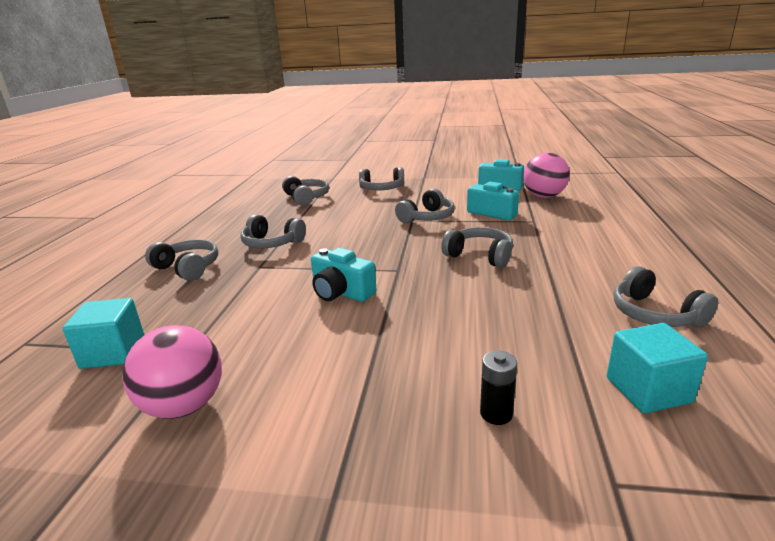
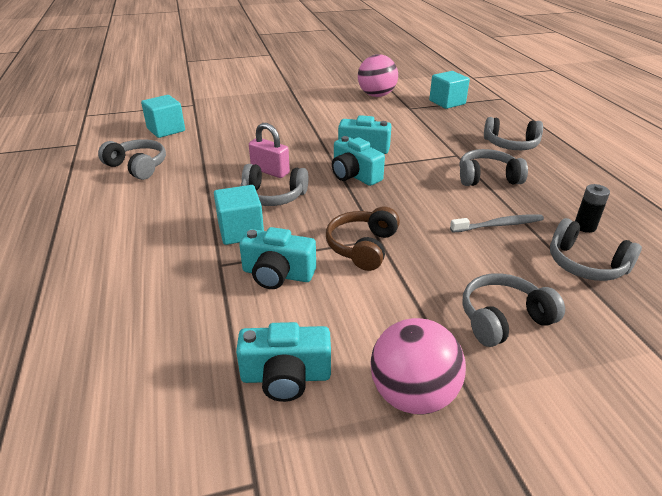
camera: 155 degrees right, 10 degrees up
grey headphones [395,189,455,223] -> brown headphones [326,206,400,271]
black battery [480,351,517,425] -> black battery moved to [575,184,610,233]
pink ball [523,153,570,198] -> pink ball moved to [370,318,466,415]
none -> turquoise cube [214,185,264,245]
none -> pink padlock [249,123,290,178]
none -> turquoise camera [332,136,385,186]
none -> grey toothbrush [450,214,544,233]

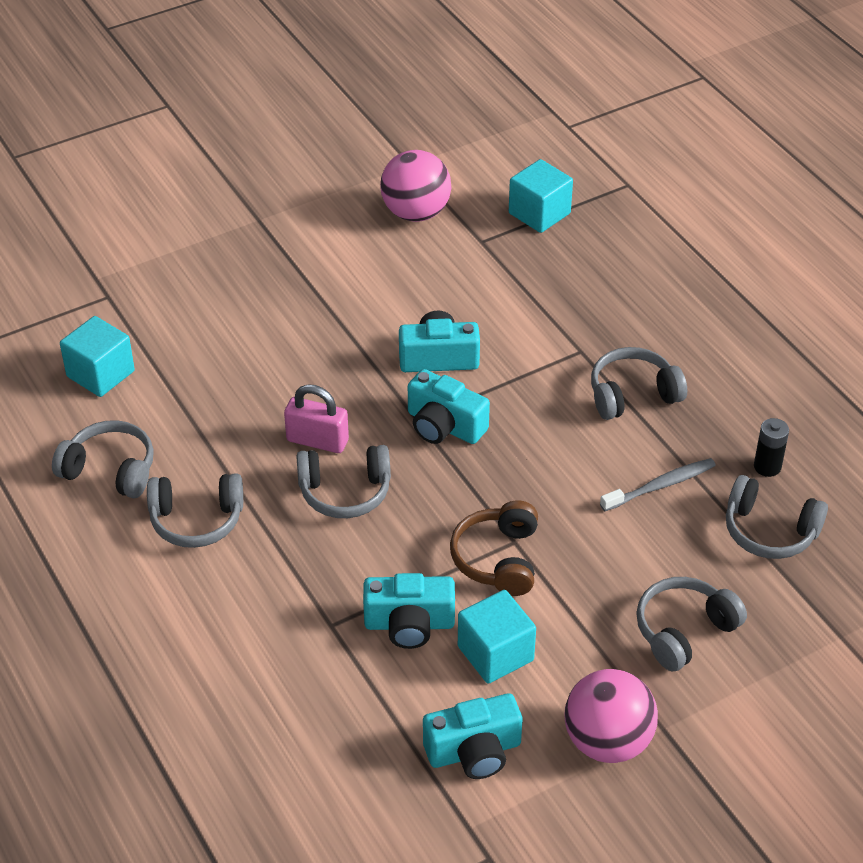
camera: 15 degrees left, 10 degrees up
turquoise cube [214,185,264,245] -> turquoise cube moved to [458,590,536,684]
grey headphones [484,117,543,150] -> grey headphones moved to [147,473,243,548]

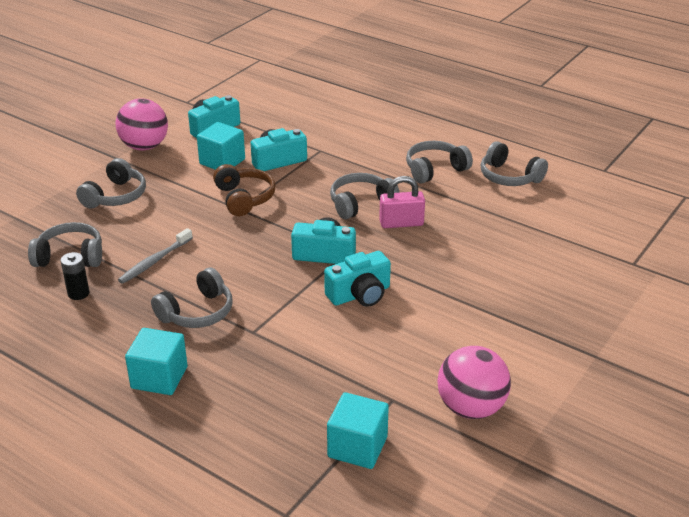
camera: 155 degrees right, 10 degrees down
grey headphones [52,420,154,498] -> grey headphones turned 45 degrees clockwise [481,141,548,186]
turquoise cube [60,316,135,397] -> turquoise cube moved to [125,328,187,395]

